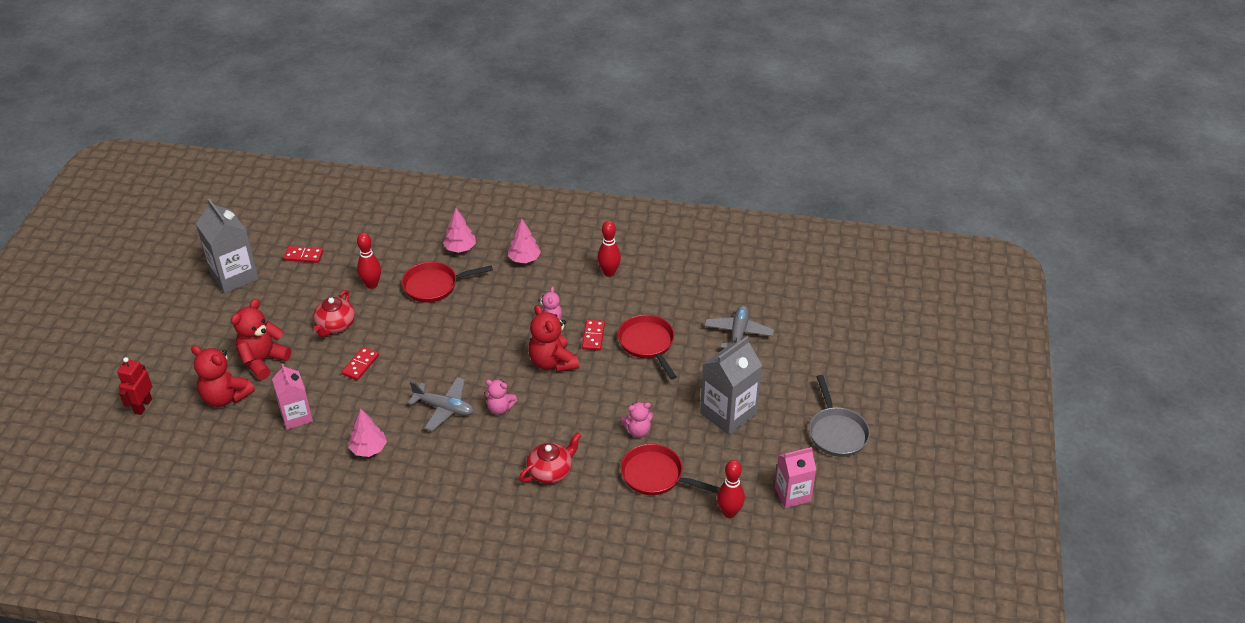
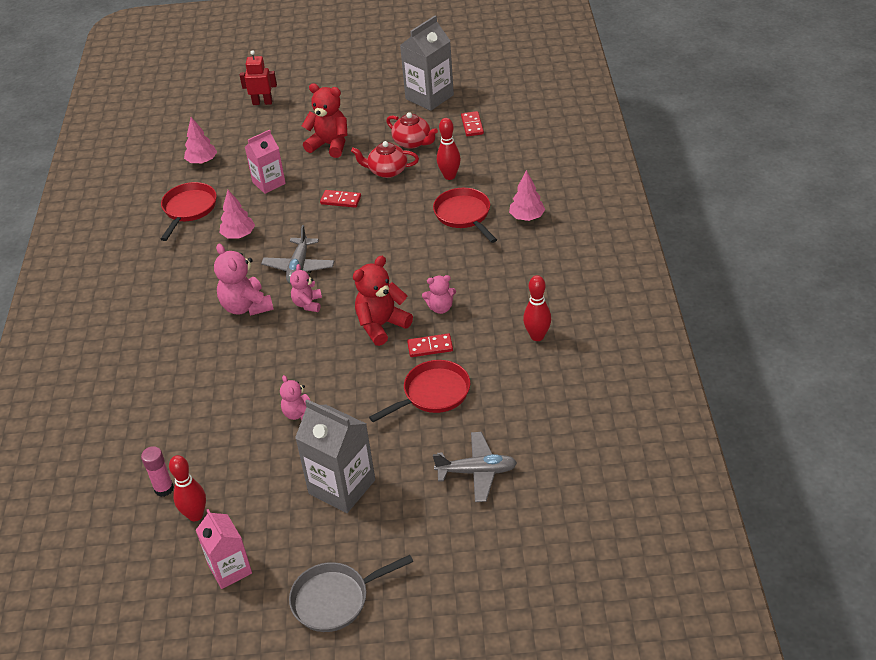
camera: 80 degrees right, 0 degrees up
red teddy bear [191,345,255,407] -> none
pink tree [508,218,541,263] -> pink tree moved to [184,117,217,164]
red teapot [519,432,582,484] -> red teapot moved to [386,112,438,149]
red pan [621,444,720,495] -> red pan moved to [161,182,217,241]
none -> pink glue stick [141,446,174,497]
none -> pink teddy bear [214,244,274,316]

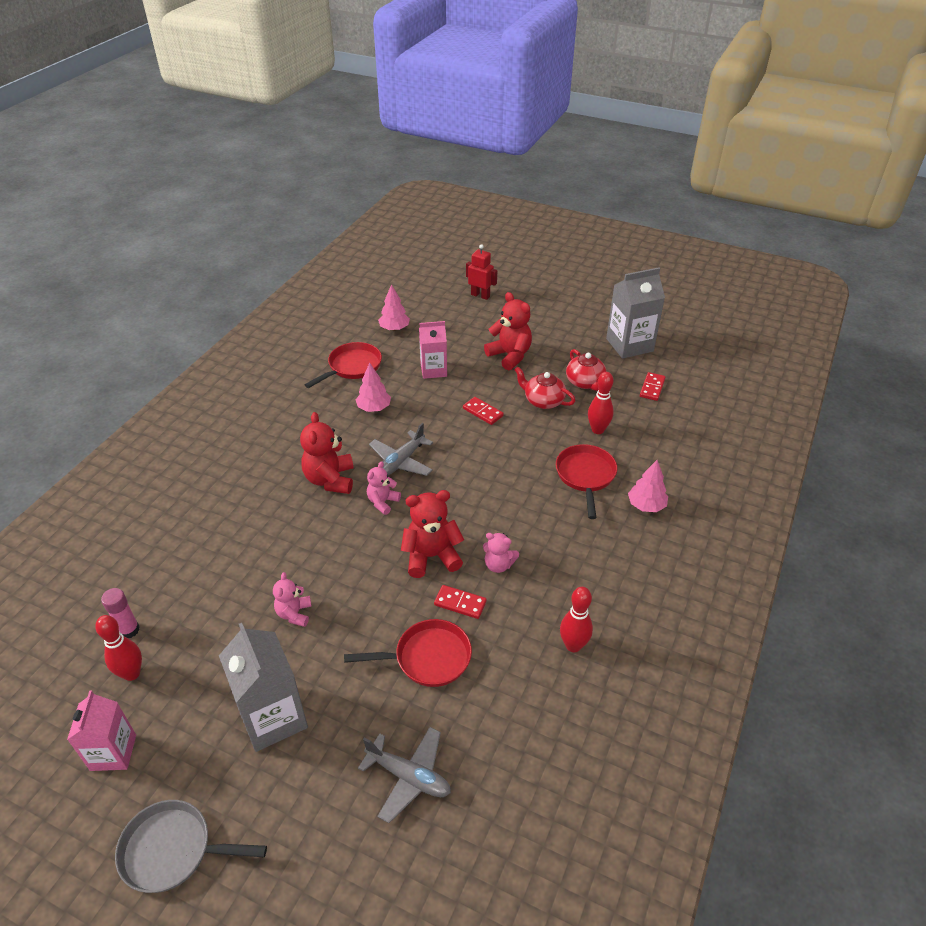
camera: 25 degrees right, 0 degrees up
pink teddy bear [214,244,274,316] -> red teddy bear [300,412,354,494]

